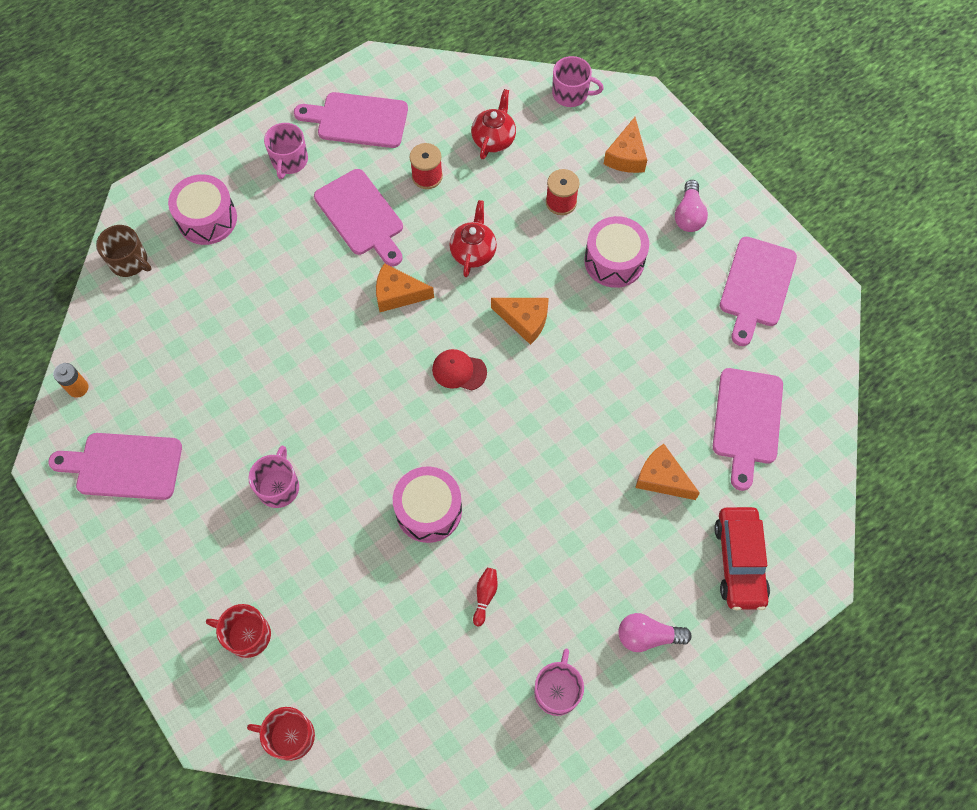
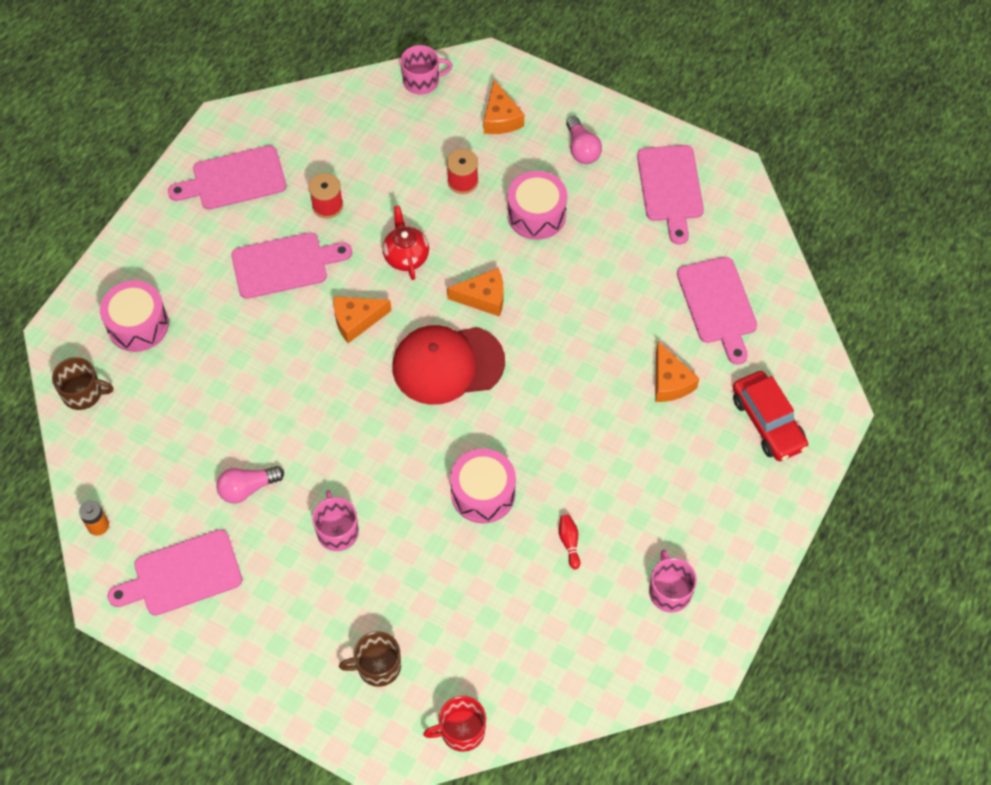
camera: 25 degrees left, 5 degrees down
red mug [206,604,271,658] -> brown mug [339,631,401,687]
pink mug [264,123,308,179] -> none
pink cutting board [314,169,403,266] -> pink cutting board turned 45 degrees counterclockwise [231,233,352,299]
red cap [432,349,487,390] -> red cap [392,325,505,405], size x2.08
red teapot [471,89,516,159] -> none
pink light bulb [618,613,692,652] -> pink light bulb moved to [217,466,284,503]
orange cheese [635,444,700,500] -> orange cheese turned 120 degrees counterclockwise [655,341,699,402]

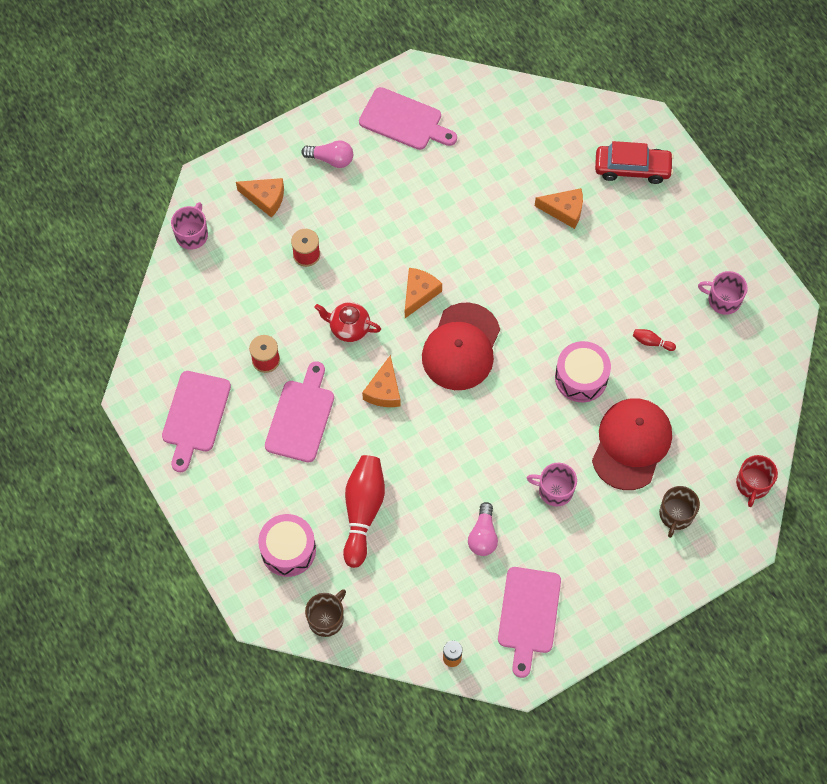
camera: 60 degrees left, 5 degrees up
pink drum [507,171,567,240] -> none
pink cutting board [677,257,757,365] -> none
none -> red bowling pin [343,455,385,568]
none -> red cap [592,398,672,490]

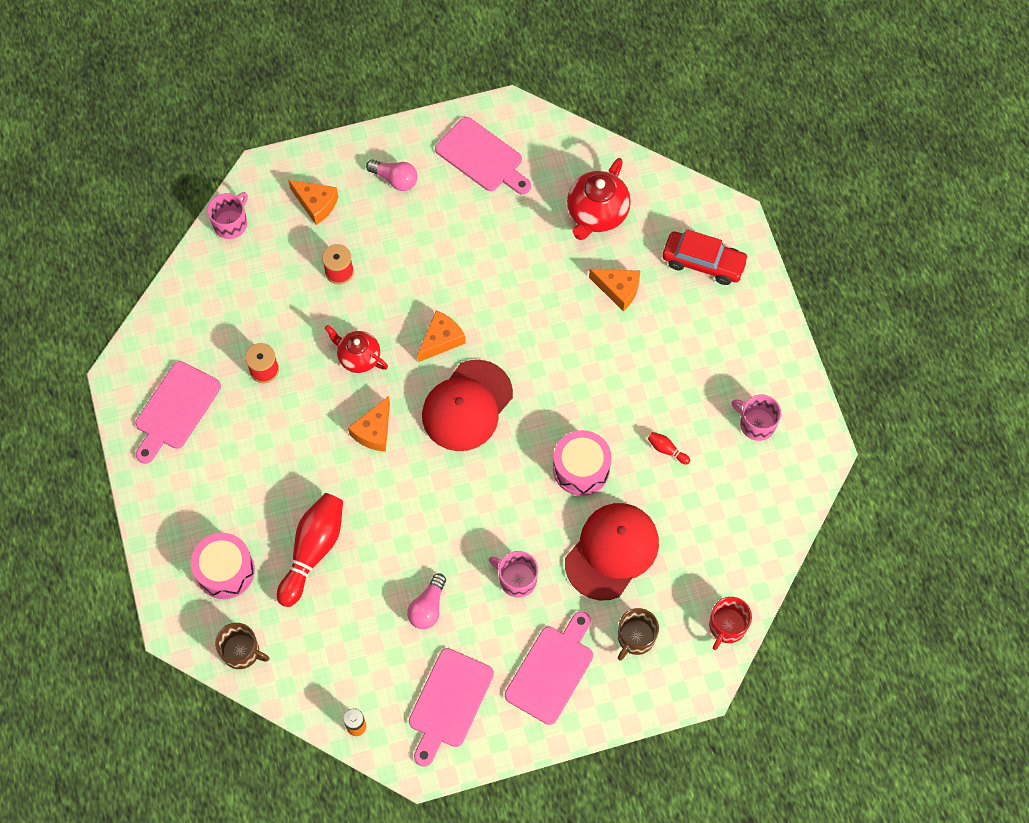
camera: 15 degrees right, 0 degrees up
pink cutting board [265,361,334,462] -> pink cutting board moved to [505,611,593,725]
brown mug [305,589,346,637] -> brown mug turned 60 degrees clockwise [215,623,270,669]
none -> red teapot [567,158,631,240]

